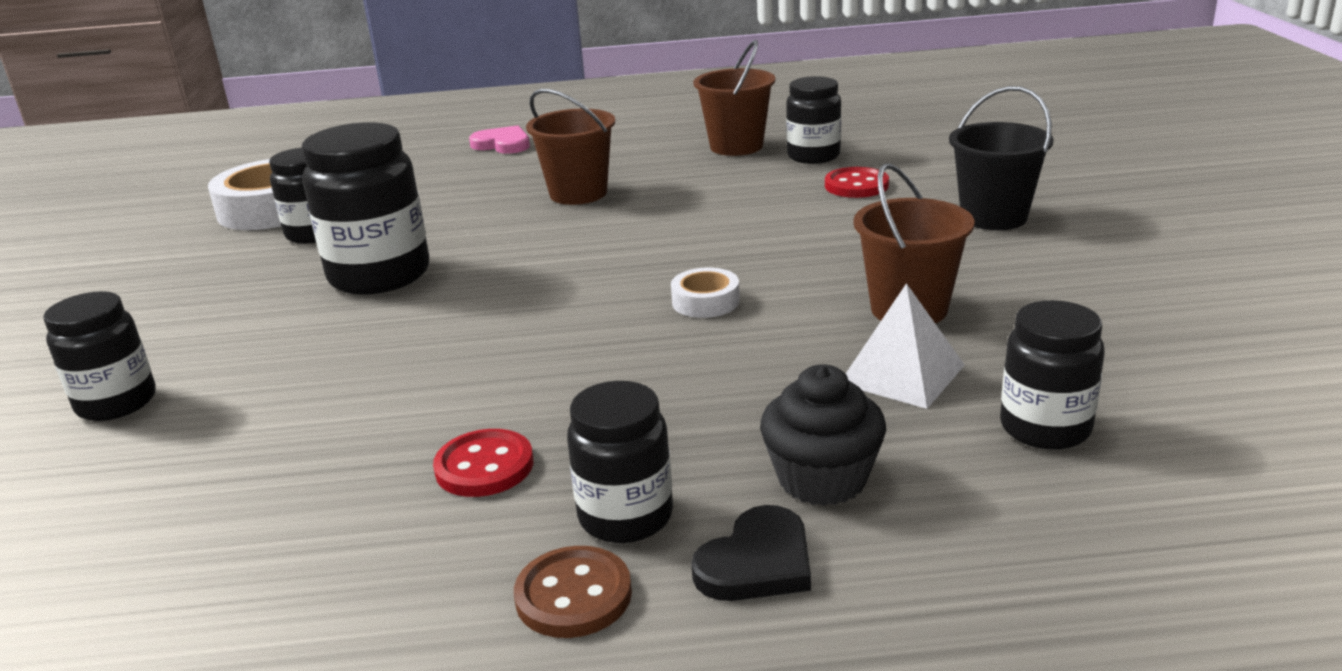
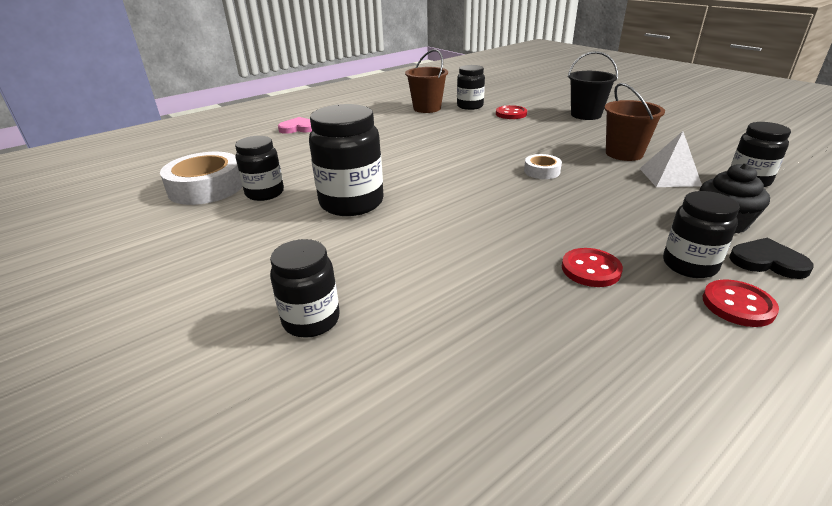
camera: 35 degrees left, 5 degrees up
brown button [514,546,632,638] -> red button [703,279,779,327]
brown bucket [526,89,615,205] -> none
black heart [691,505,811,601] -> black heart turned 75 degrees counterclockwise [729,238,814,279]

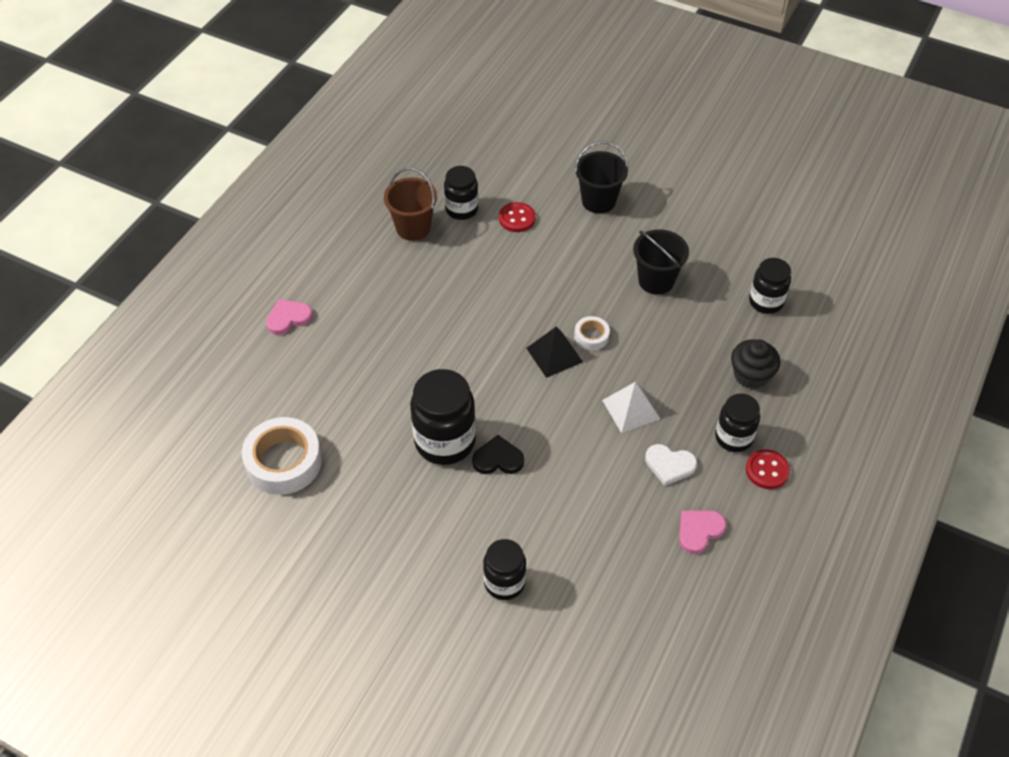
camera: 25 degrees left, 20 degrees up
black jar [235,136,284,201] -> none
red button [562,248,623,287] -> white heart [645,444,697,486]
brown bucket [604,83,665,161] -> black bucket [633,229,689,295]
white pyramid [640,131,702,187] -> white pyramid moved to [602,382,660,433]
black heart [729,238,814,279] -> black heart moved to [472,435,524,474]
none -> black pyramid [526,327,583,378]
none -> pink heart [679,510,727,554]

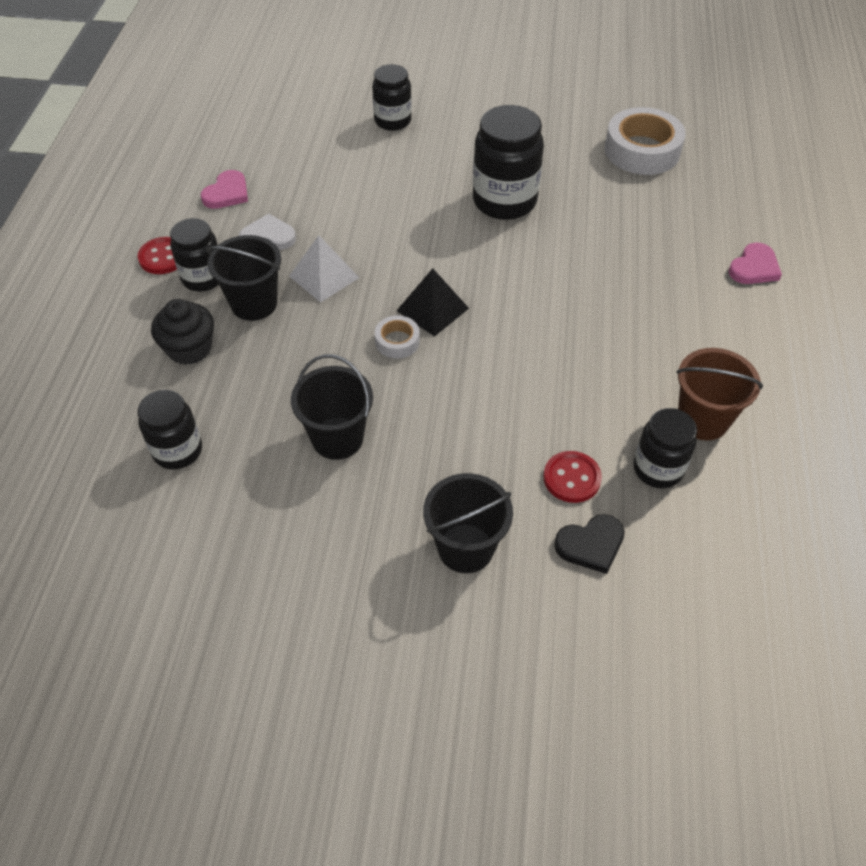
camera: 160 degrees right, 0 degrees up
black heart [472,435,524,474] -> black heart moved to [554,514,625,574]
none -> black bucket [207,235,281,321]

